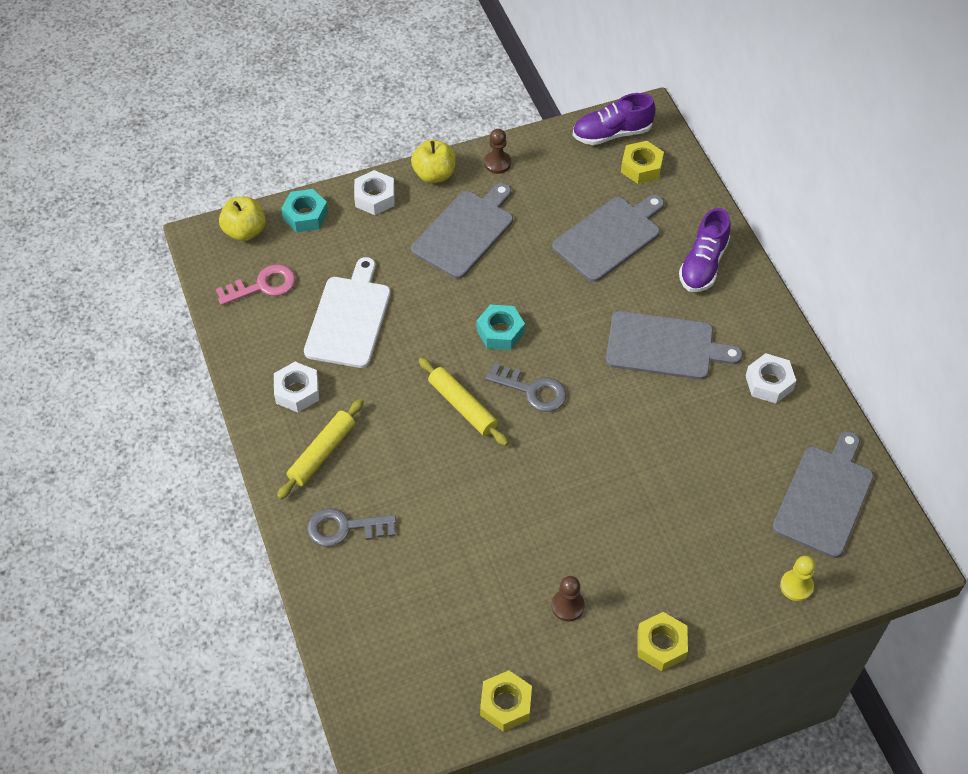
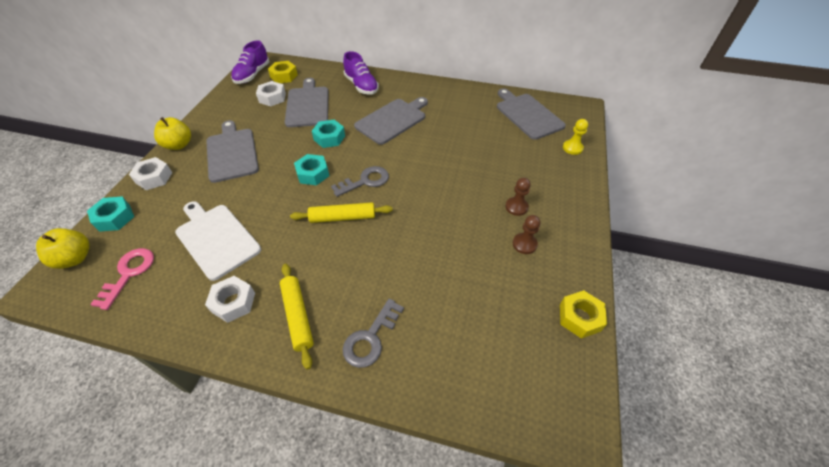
camera: 55 degrees left, 5 degrees down
brown pawn [484,129,511,174] -> brown pawn moved to [505,178,531,216]
yellow nut [638,612,688,671] -> none
white nut [746,353,796,404] -> white nut moved to [256,81,286,106]
none -> turquoise nut [312,120,345,148]

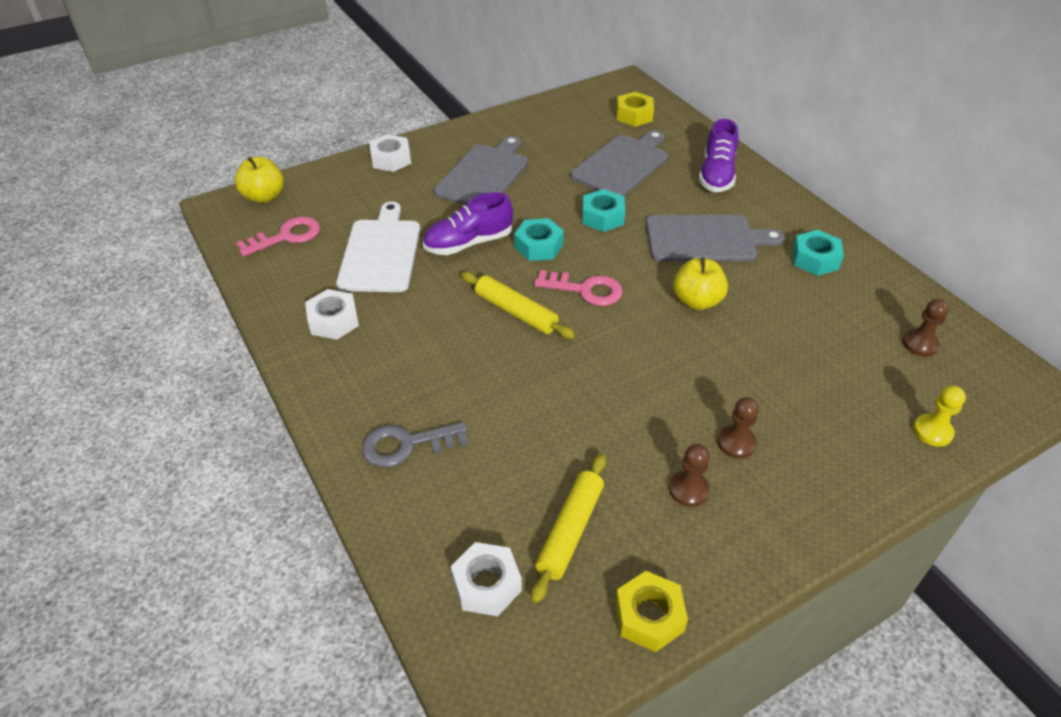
camera: 45 degrees right, 5 degrees down
turquoise nut [87,196,134,232] -> turquoise nut moved to [792,230,844,276]
yellow apple [154,117,191,150] -> yellow apple moved to [673,257,728,310]
purple shoe [231,40,269,84] -> purple shoe moved to [423,192,513,255]
white nut [256,81,286,106] -> white nut moved to [451,542,522,616]
yellow rolling pin [280,264,314,370] -> yellow rolling pin moved to [531,454,606,603]
grey key [331,166,389,197] -> pink key [534,270,623,306]
grey cutting board [497,88,566,140] -> brown pawn [902,299,949,357]

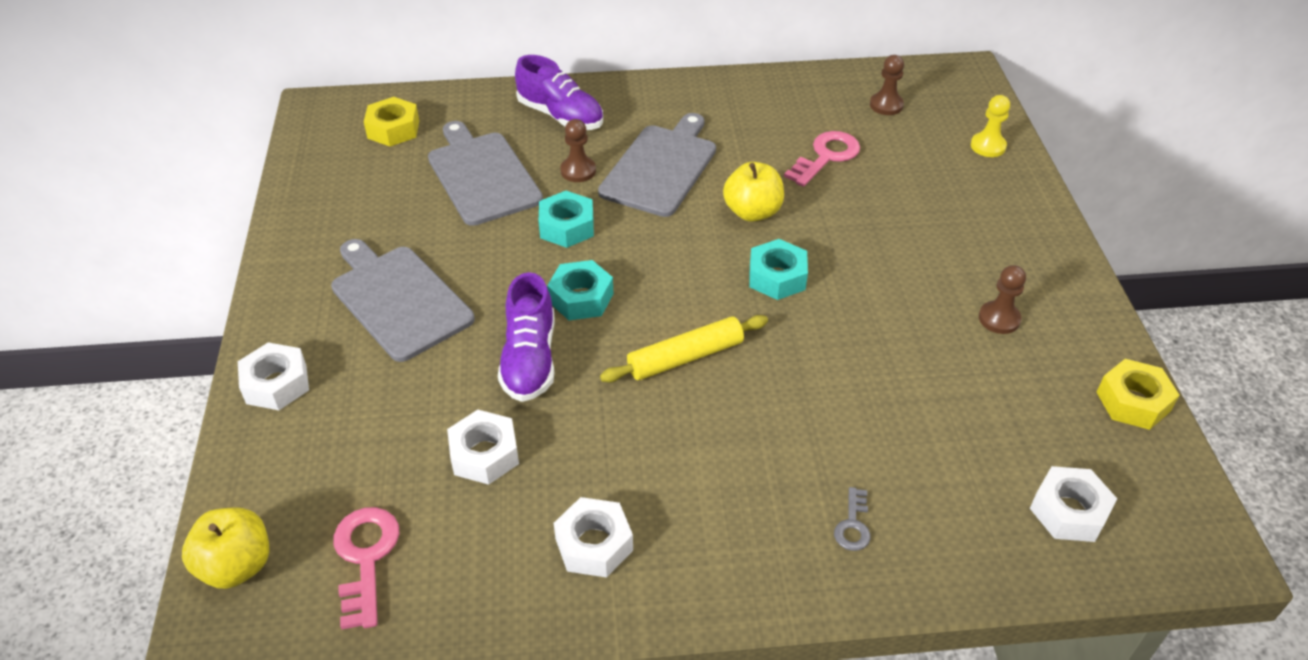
camera: 65 degrees left, 0 degrees up
white cutting board [336,202,420,292] -> white nut [447,410,519,485]
grey key [362,422,468,467] -> grey key [834,487,871,551], size x0.56
yellow rolling pin [531,454,606,603] -> none
pink key [534,270,623,306] -> pink key moved to [784,131,860,187]
brown pawn [717,397,759,459] -> brown pawn moved to [560,119,596,182]
turquoise nut [792,230,844,276] -> turquoise nut moved to [749,239,808,300]

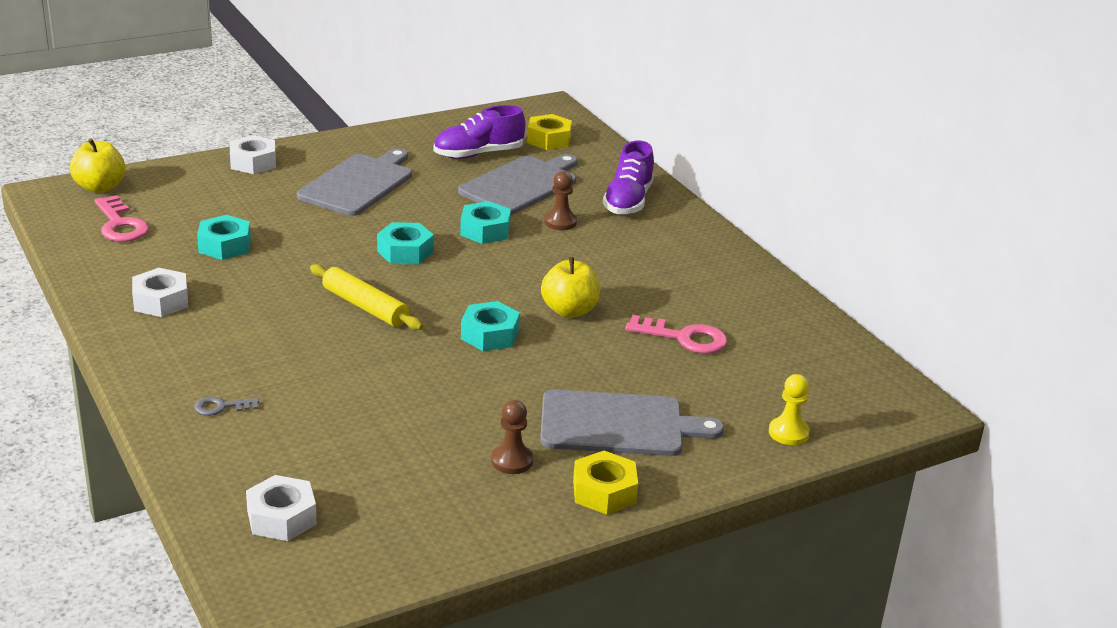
camera: 65 degrees right, 15 degrees down
pink key [333,507,399,629] -> pink key turned 90 degrees clockwise [94,195,149,242]
white nut [447,410,519,485] -> turquoise nut [197,215,251,260]
purple shoe [498,272,555,402] -> purple shoe moved to [434,105,526,159]
grey cutting board [598,113,716,217] -> grey cutting board moved to [540,389,724,456]
brown pawn [870,55,904,115] -> none
yellow nut [1096,359,1179,430] -> yellow nut moved to [573,451,638,515]

